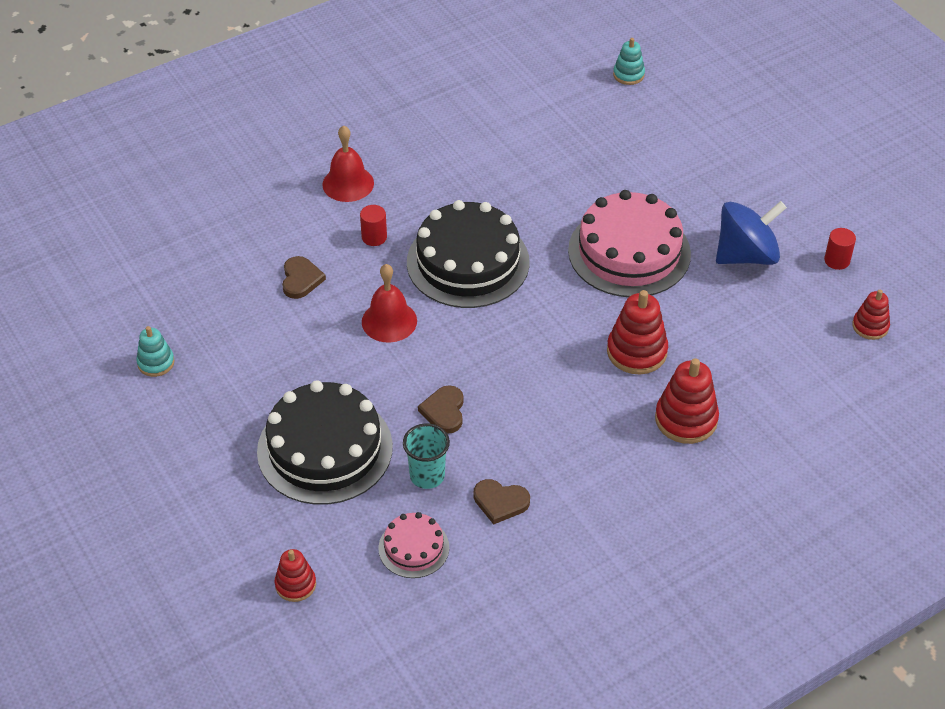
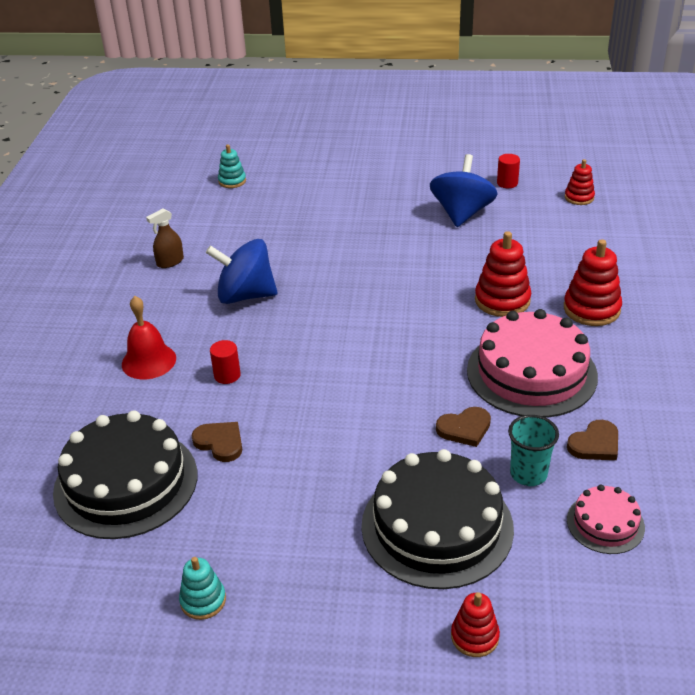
camera: 50 degrees left, 10 degrees down
red stacking toy [275,549,316,602] -> red stacking toy moved to [451,592,500,657]
red bell [362,264,417,343] -> none
black cake [407,200,530,308] -> black cake moved to [53,410,197,539]
brown heart [418,385,464,434] -> brown heart turned 60 degrees counterclockwise [436,407,491,447]
pink cake [568,190,691,297] -> pink cake moved to [467,309,598,418]
none -> brown spray bottle [146,209,184,268]
none -> blue spinning top [206,239,277,304]

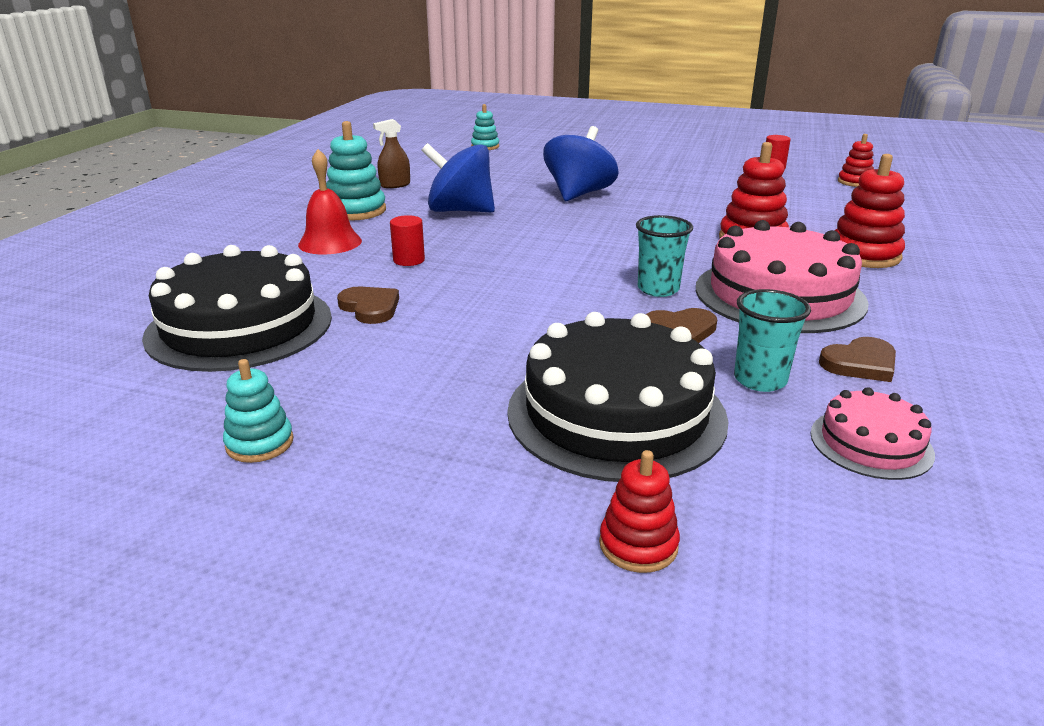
camera: 10 degrees right, 10 degrees down
blue spinning top [430,154,498,227] -> blue spinning top moved to [543,126,619,201]
none -> turquoise stacking toy [326,121,386,221]
none -> turquoise cup [636,215,693,297]

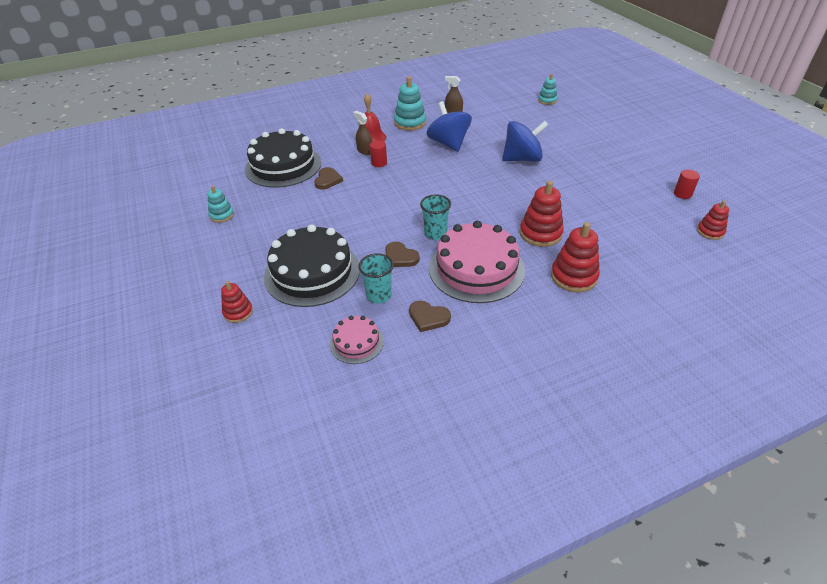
camera: 50 degrees right, 15 degrees up
none -> brown spray bottle [353,111,372,155]

